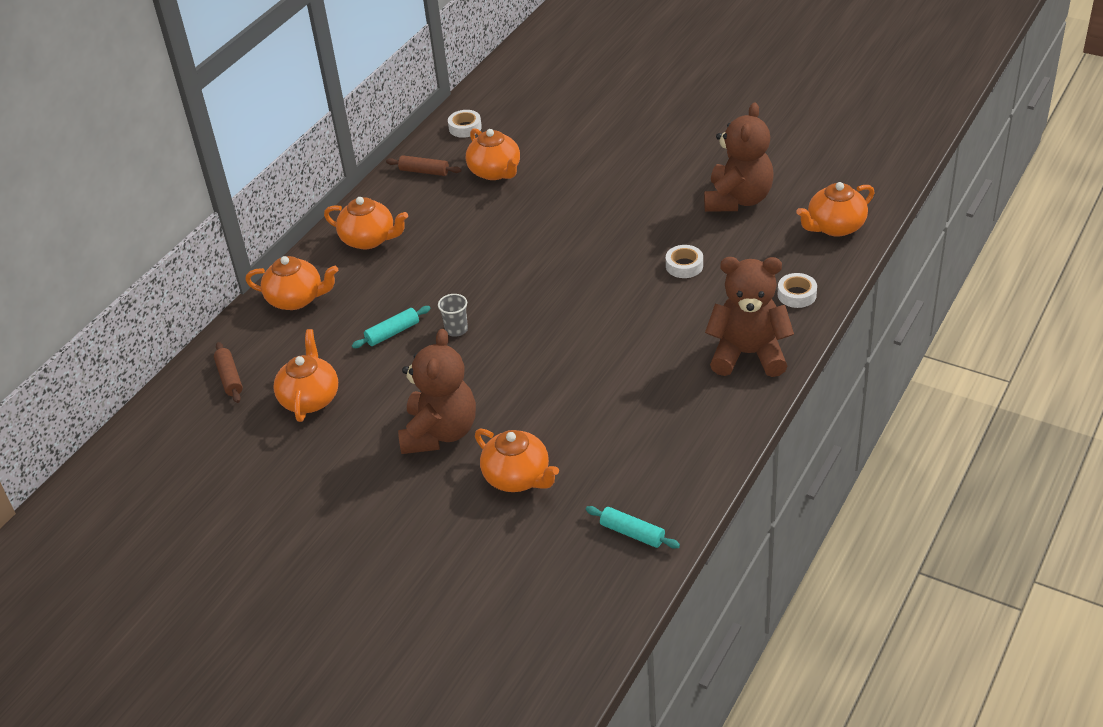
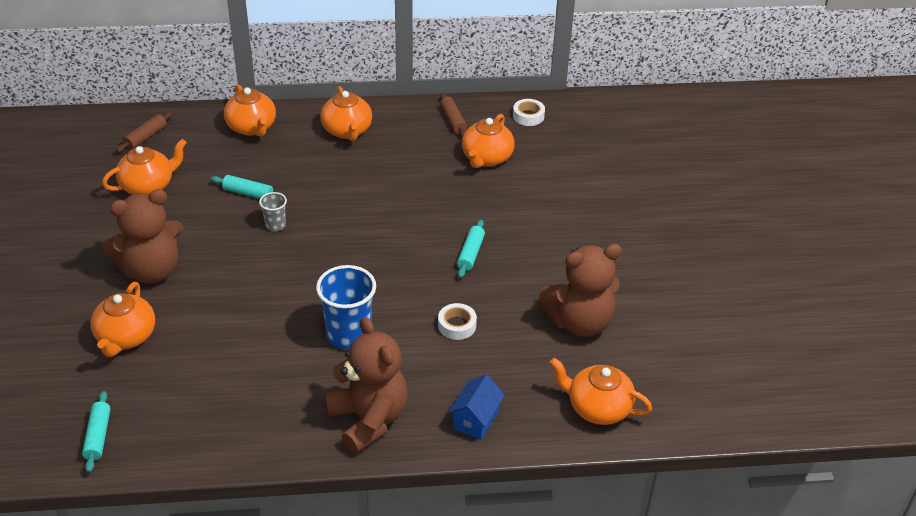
camera: 50 degrees right, 0 degrees up
white tape [778,273,817,308] -> blue house [448,375,505,440]
none -> blue cup [316,265,376,350]
none -> turquoise rolling pin [457,220,485,278]

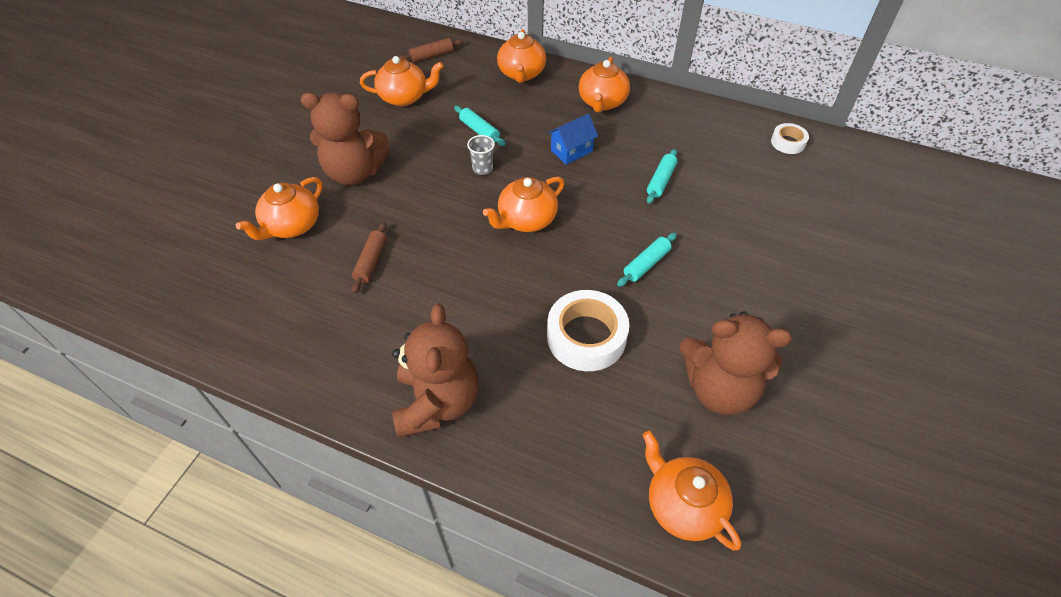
camera: 30 degrees right, 10 degrees up
turquoise rolling pin [82,391,111,473] -> turquoise rolling pin moved to [647,149,677,204]
blue cup [316,265,376,350] -> none
white tape [438,303,477,340] -> white tape [547,290,629,371], size x1.87
brown rolling pin [440,93,467,137] -> brown rolling pin moved to [352,222,387,294]
blue house [448,375,505,440] -> blue house moved to [548,113,598,165]
orange teapot [462,114,515,168] -> orange teapot moved to [483,177,564,232]

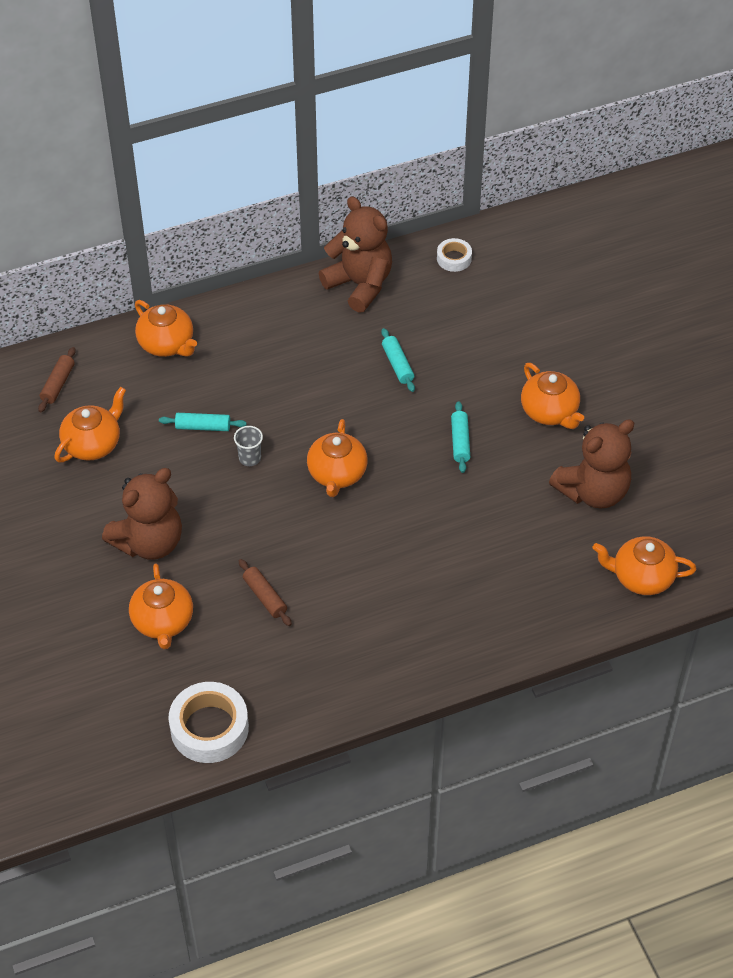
camera: 45 degrees left, 0 degrees up
brown teddy bear [392,304,478,438] -> brown teddy bear moved to [319,196,392,313]
white tape [547,290,629,371] -> white tape moved to [168,682,249,763]
blue house [548,113,598,165] -> none
orange teapot [579,57,630,112] -> orange teapot moved to [521,363,584,429]

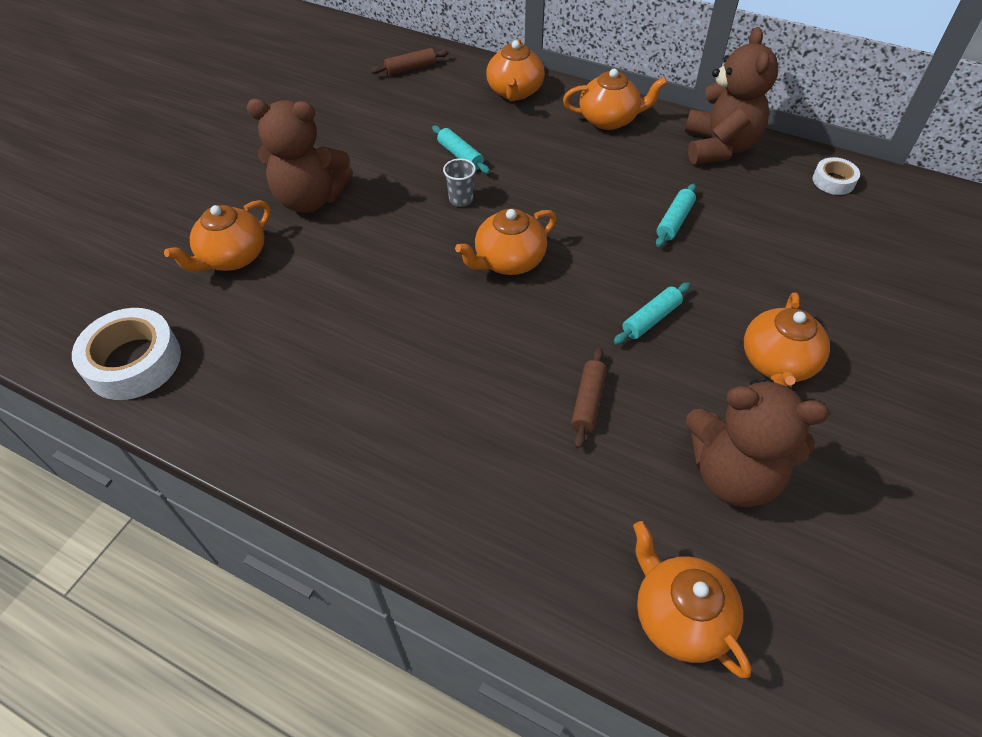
camera: 50 degrees right, 0 degrees up
orange teapot [54,387,126,462] -> orange teapot moved to [563,69,667,130]
brown rolling pin [239,559,292,626] -> brown rolling pin moved to [571,348,607,449]

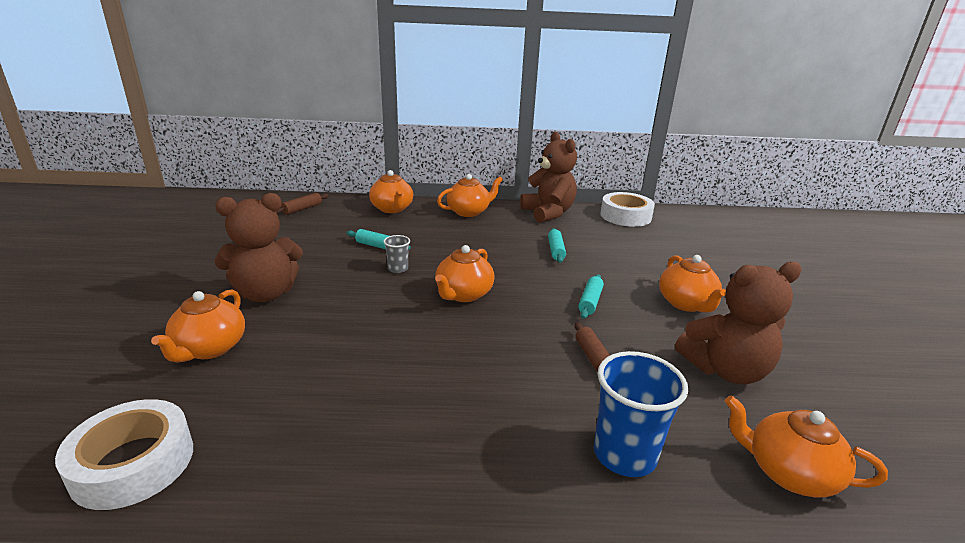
camera: 30 degrees left, 25 degrees down
white tape [813,157,860,195] -> white tape [600,192,655,227], size x1.87
none -> blue cup [594,351,688,477]

